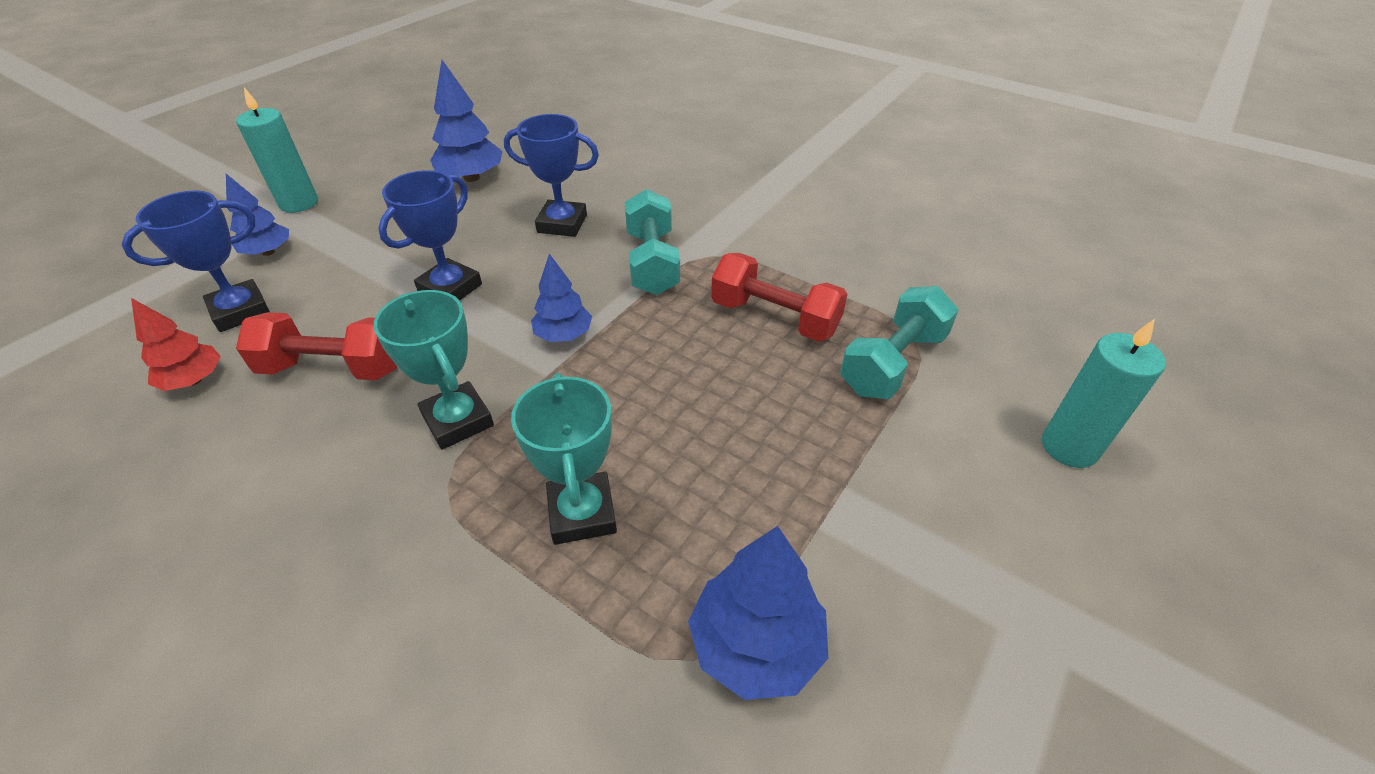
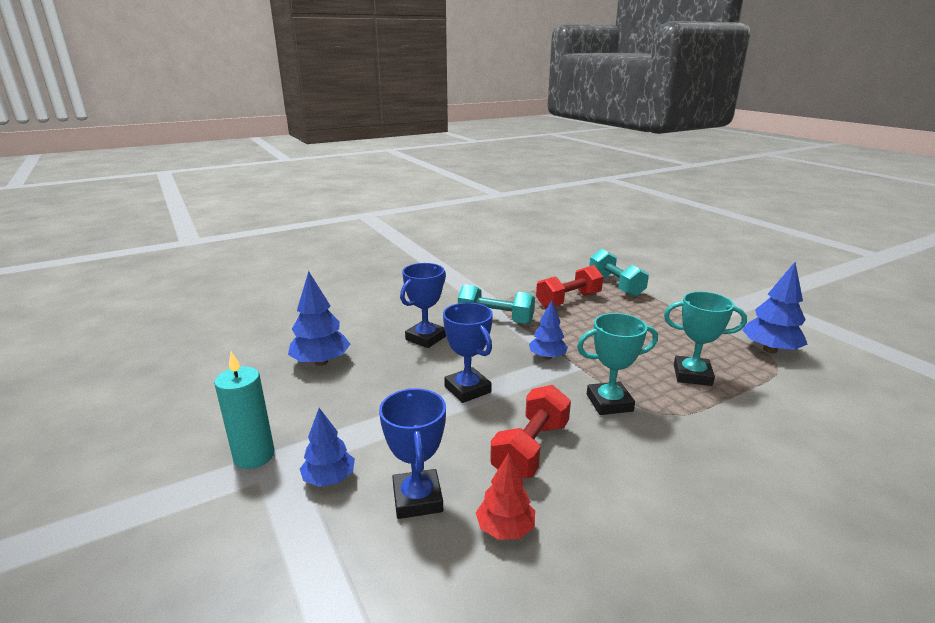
camera: 65 degrees left, 20 degrees down
turquoise candle [1042,319,1166,468] -> none

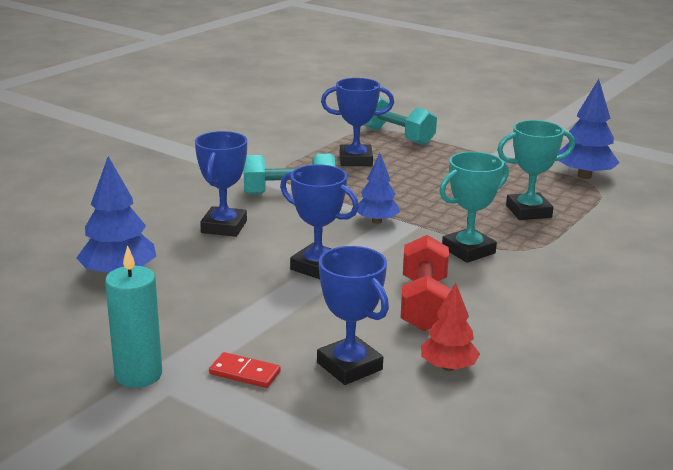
camera: 25 degrees left, 0 degrees up
blue tree [300,408,355,487] -> red domino [209,352,281,388]
red dumbbell [536,265,603,308] -> blue trophy [321,78,394,166]

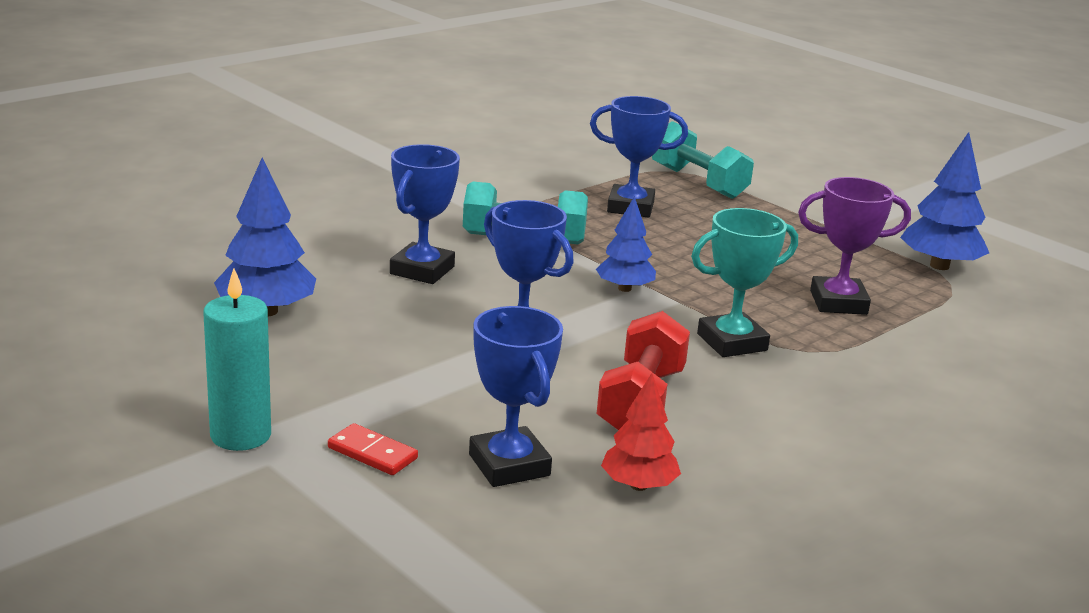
camera: 10 degrees right, 0 degrees up
turquoise trophy [497,120,575,220] -> purple trophy [798,177,911,315]

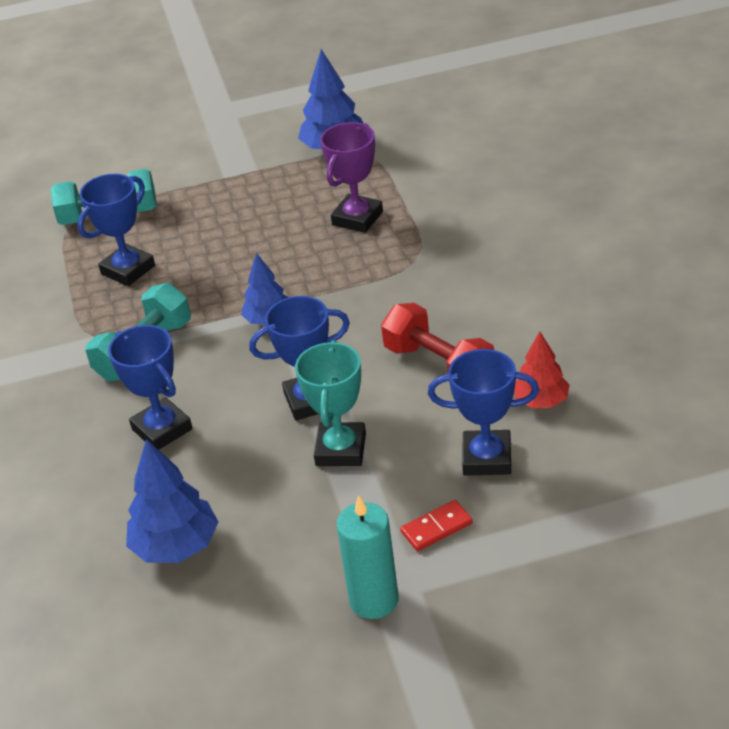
camera: 55 degrees left, 15 degrees up
turquoise trophy [691,208,798,357] -> turquoise trophy moved to [295,340,366,466]

